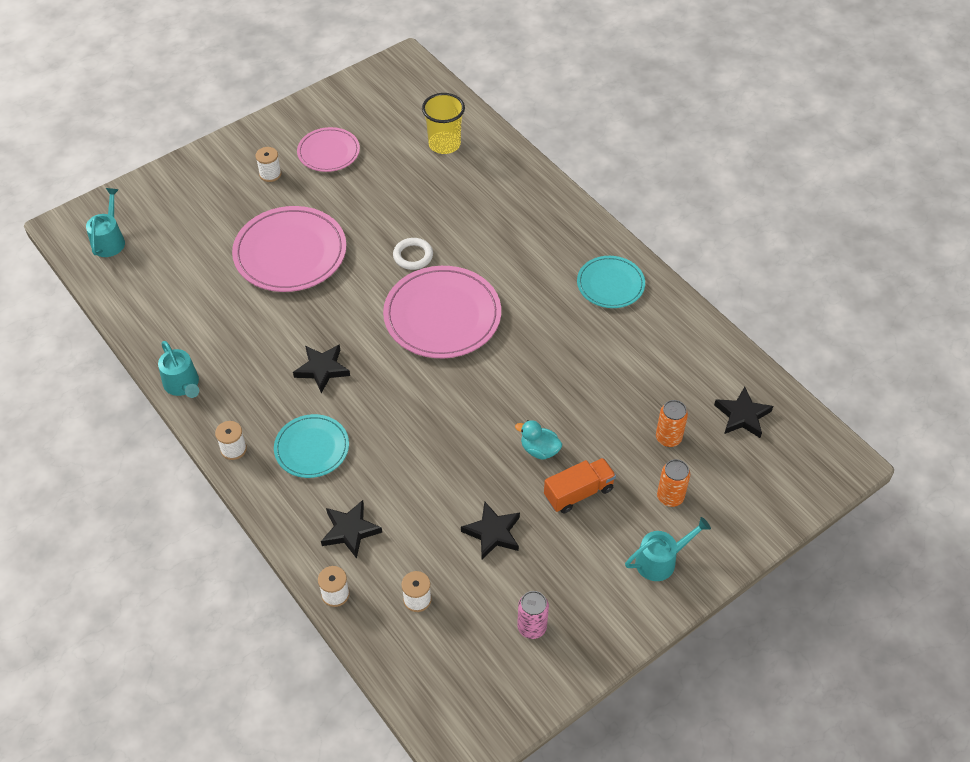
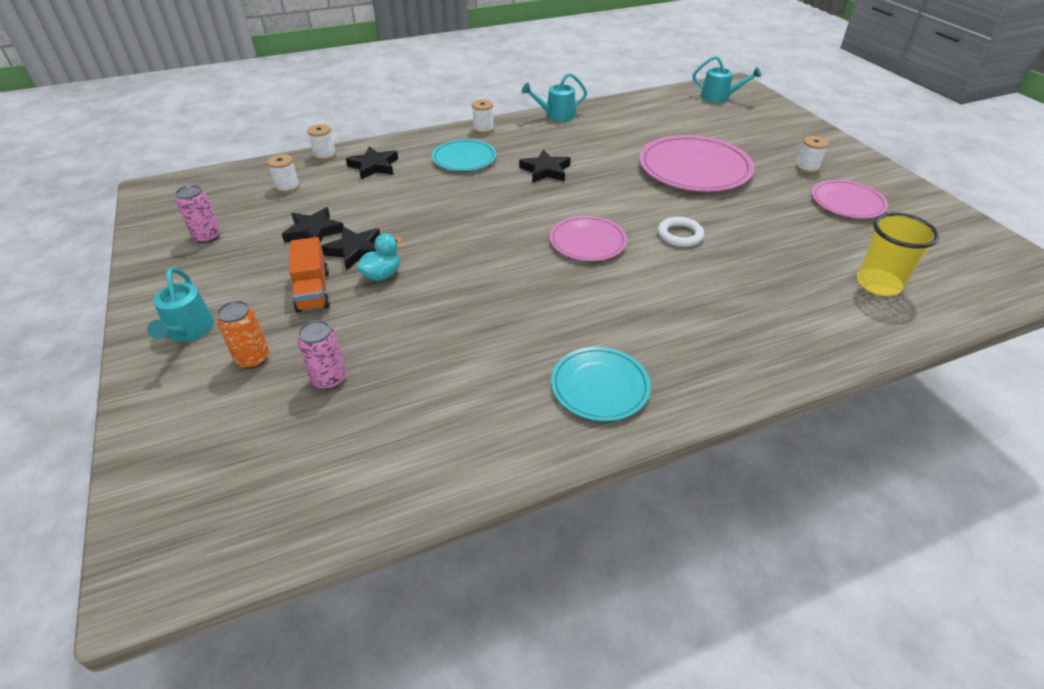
camera: 105 degrees right, 10 degrees down
pink plate [383,266,501,358] -> pink plate [550,216,627,261], size x0.59
orange can [656,400,688,447] -> pink can [297,320,346,390]
black star [714,387,773,438] -> black star moved to [321,227,380,270]

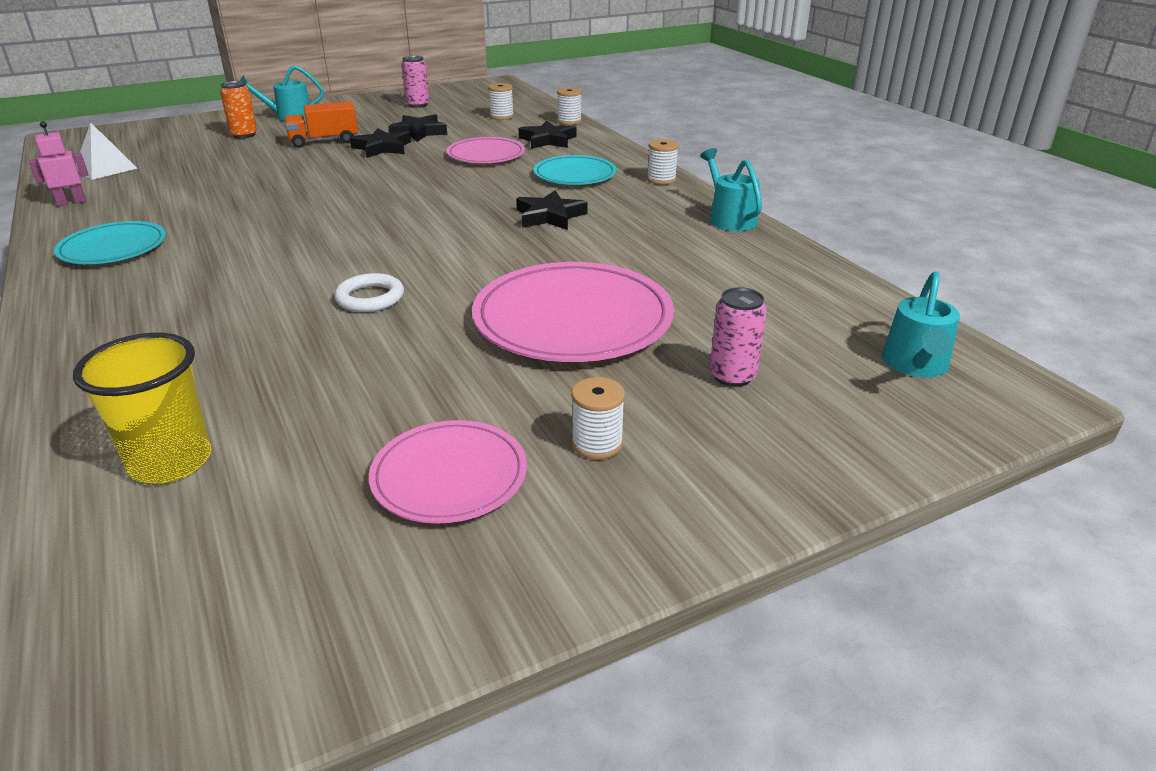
camera: 85 degrees right, 10 degrees down
pink can [297,320,346,390] -> pink can moved to [710,287,767,387]
turquoise duck [356,233,402,281] -> none
pink plate [550,216,627,261] -> pink plate moved to [446,137,525,163]
none -> pink robot [29,121,89,206]
none -> white pyramid [76,122,138,180]

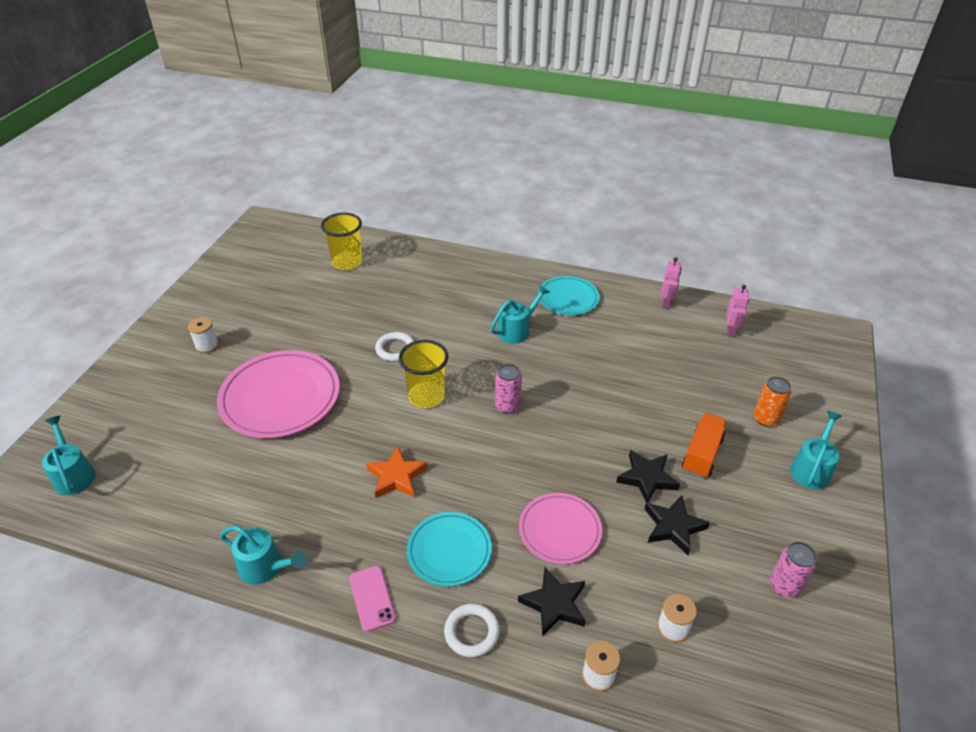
camera: 135 degrees right, 10 degrees up
white pyramid [76,122,138,180] -> pink robot [727,285,749,337]
pink plate [369,420,527,524] -> none
black star [516,190,588,230] -> orange star [366,446,427,498]
white spool [647,139,679,185] -> pink phone [349,566,396,632]
pink can [710,287,767,387] -> pink can moved to [495,364,522,414]
none -> yellow cup [399,340,448,408]
none -> white ring [444,604,500,657]
none -> turquoise watering can [490,285,549,344]

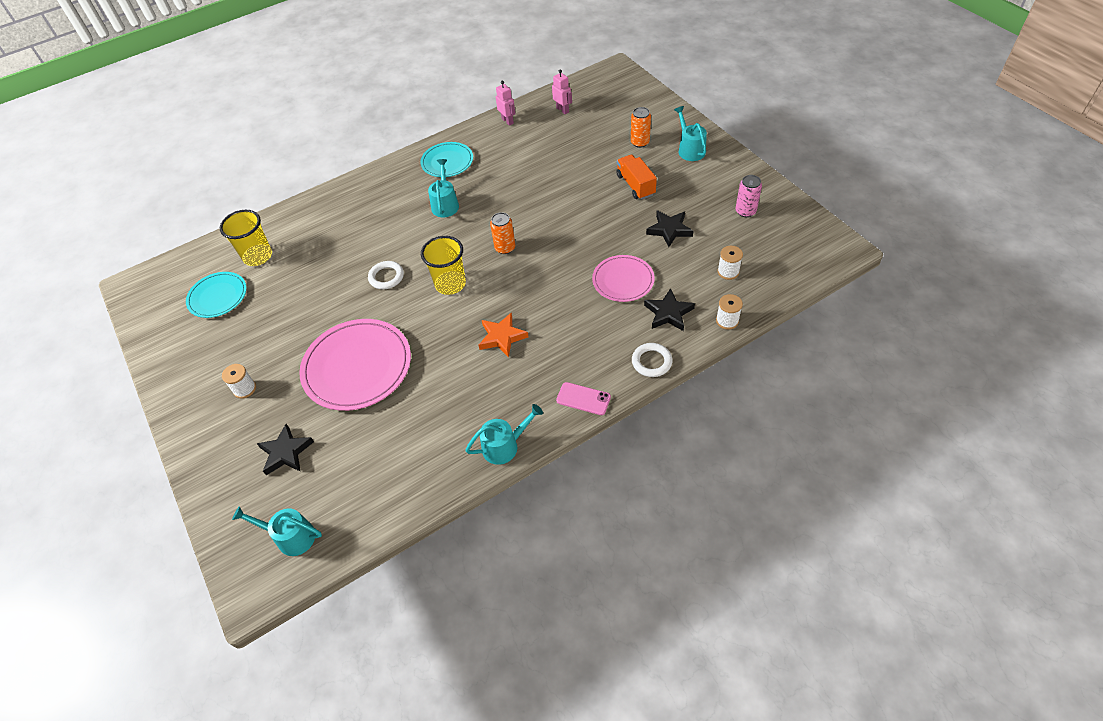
camera: 45 degrees left, 10 degrees up
turquoise plate [407,512,492,586] -> turquoise plate moved to [186,272,247,318]
pink can [495,364,522,414] -> orange can [490,212,515,254]
black star [616,450,680,503] -> black star moved to [257,424,314,475]

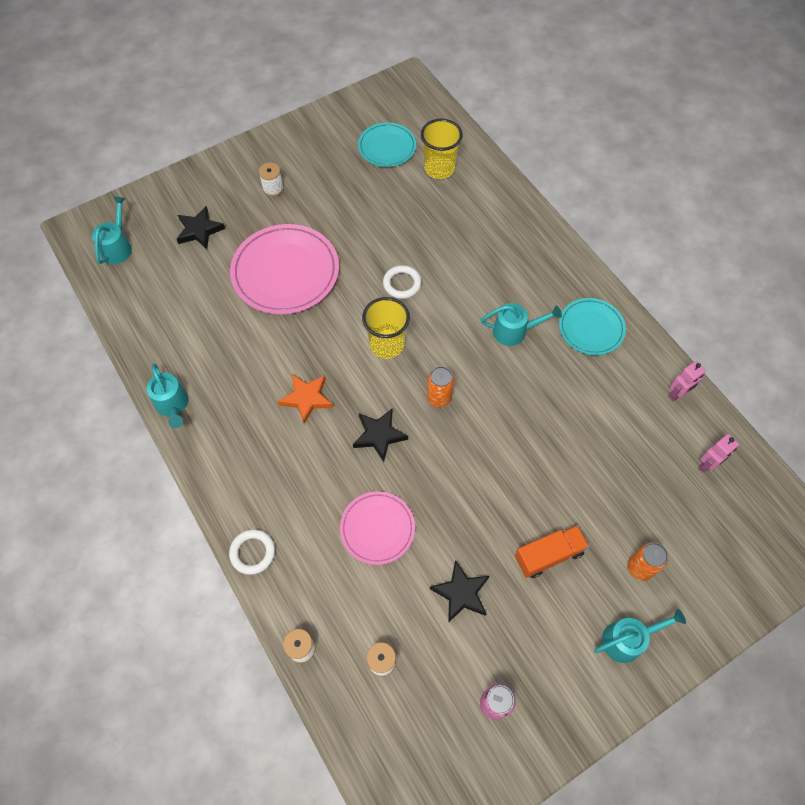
camera: 85 degrees right, 10 degrees up
pink phone [556,382,611,415] -> none
black star [644,288,695,331] -> black star moved to [353,409,408,462]

